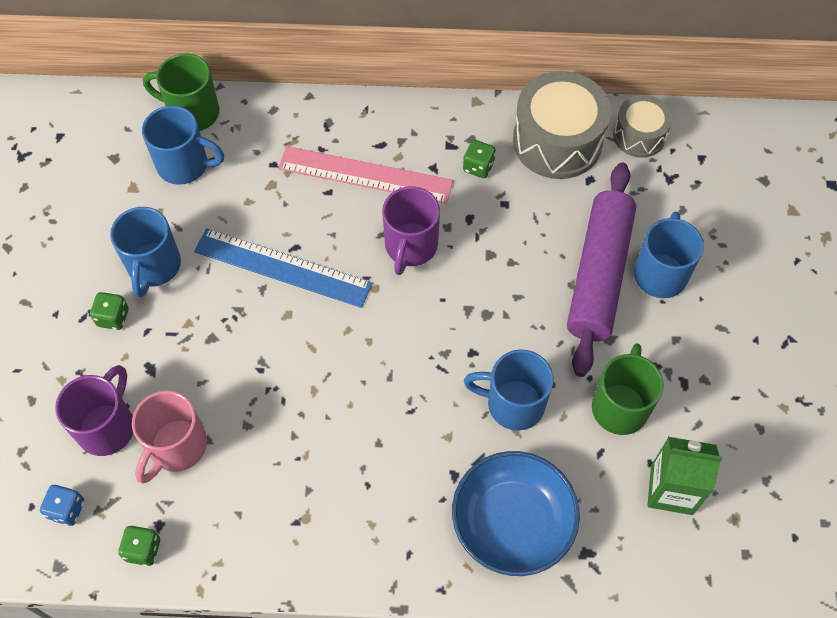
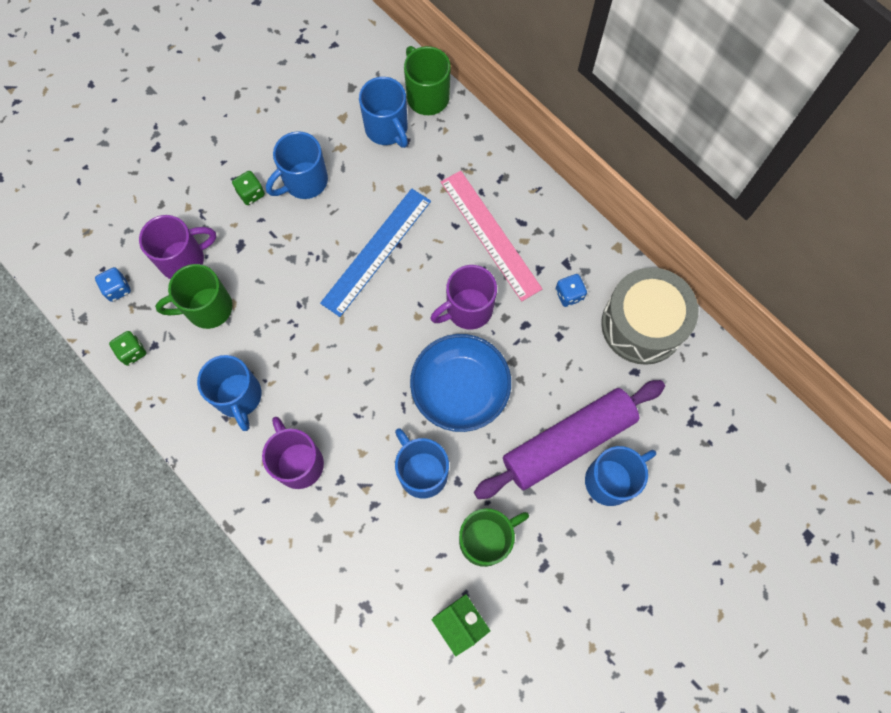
camera: 45 degrees right, 10 degrees up
pink mug [132,391,207,483] -> green mug [155,264,232,329]
blue ruler [194,228,372,308] -> blue ruler turned 60 degrees clockwise [320,188,431,317]
blue bowl [452,451,580,576] -> blue bowl moved to [410,334,511,432]
green dice [463,140,496,178] -> blue dice [555,274,587,307]
grey drum [613,95,672,158] -> none
none -> blue mug [197,355,262,431]
none -> purple mug [262,417,324,489]

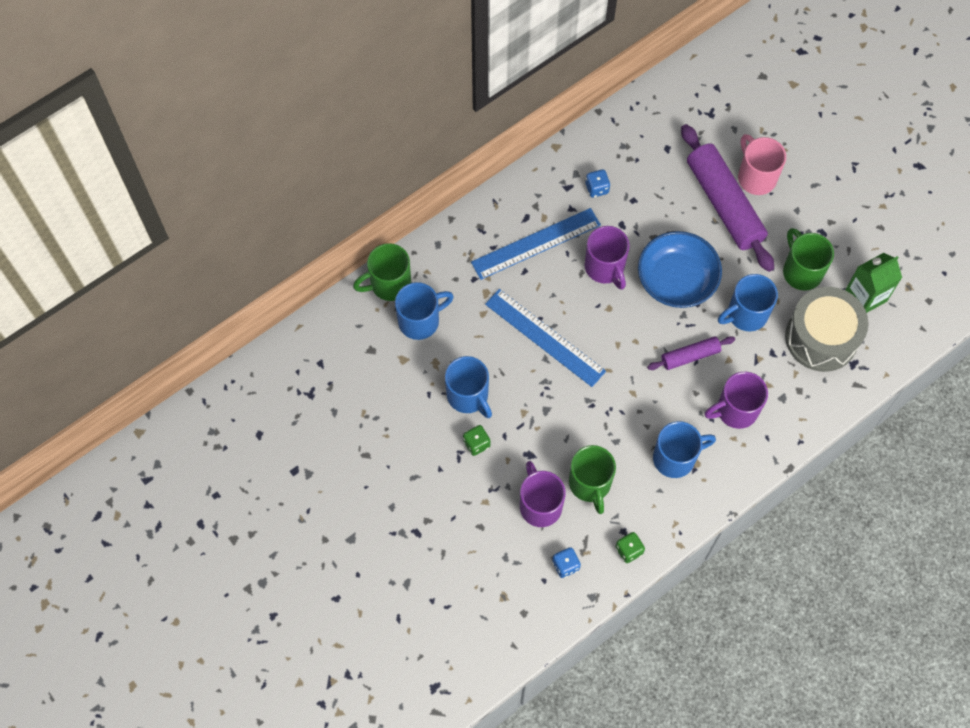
camera: 85 degrees left, 5 degrees down
pink ruler [441,171,542,301] -> blue ruler [471,208,601,280]
blue mug [585,446,656,506] -> pink mug [738,134,786,195]
grey drum [601,267,698,365] -> grey drum moved to [785,287,869,372]
none -> purple rolling pin [647,336,735,370]

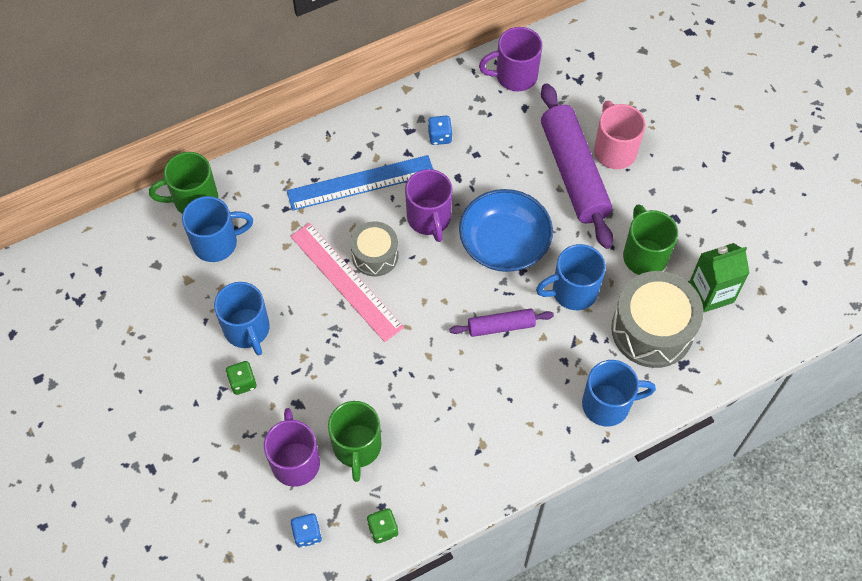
camera: 10 degrees right, 5 degrees down
blue ruler [485,289,606,387] -> pink ruler [290,223,404,342]
blue mug [653,421,716,478] -> blue mug moved to [582,360,656,426]
purple mug [704,372,768,429] -> purple mug moved to [479,27,543,92]
none -> grey drum [350,221,399,276]

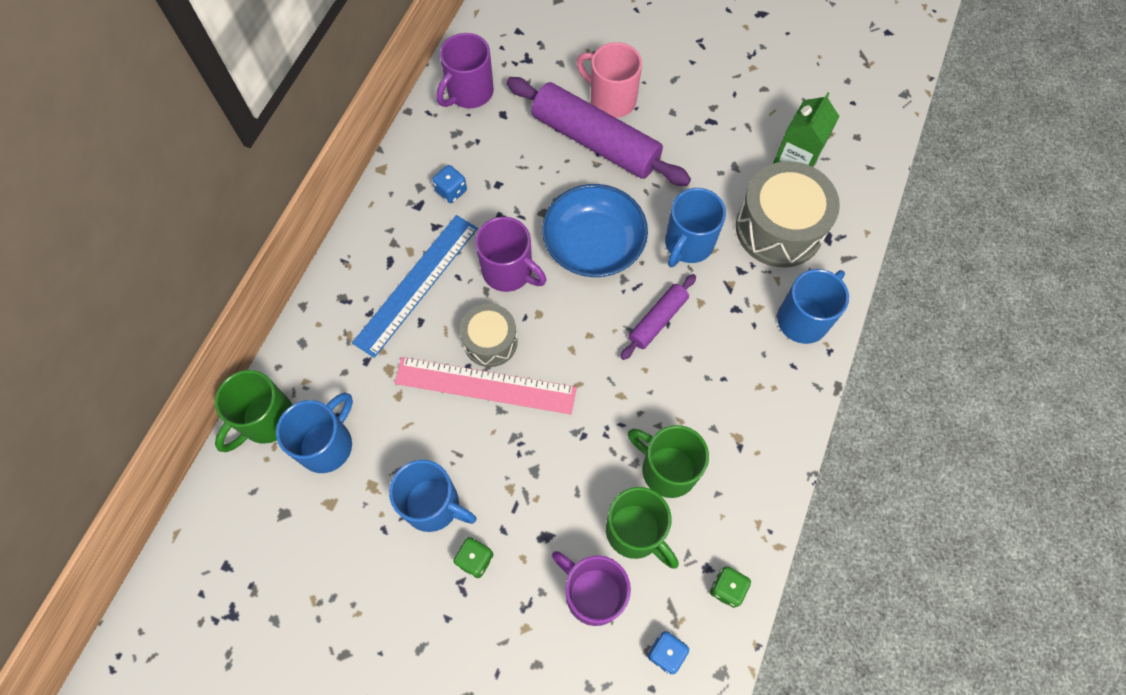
camera: 40 degrees left, 5 degrees up
green mug [623,204,678,275] -> green mug moved to [628,425,709,498]

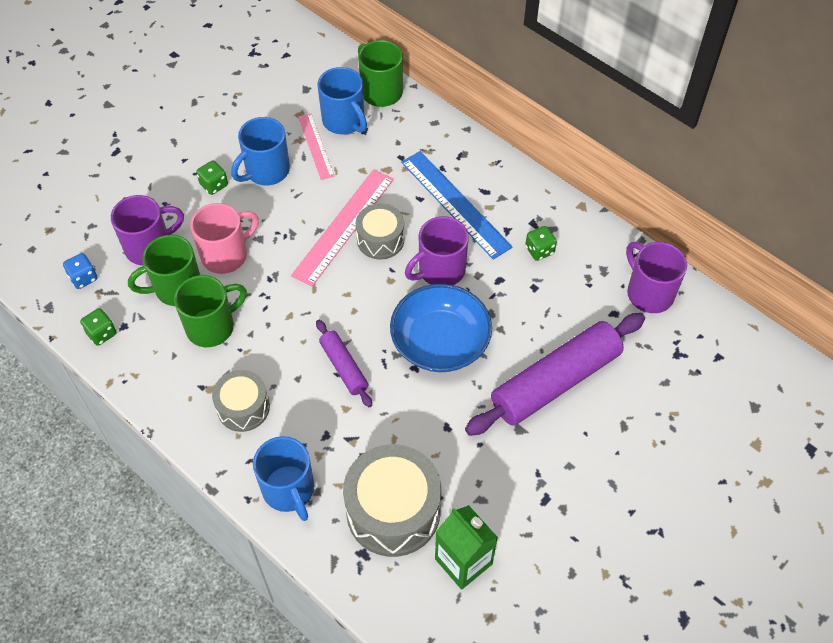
camera: 110 degrees right, 10 degrees down
blue dice [432,165,467,203] -> green dice [525,226,557,261]
pink mug [576,42,642,118] -> pink mug moved to [190,203,259,274]
blue mug [665,188,726,267] -> none
none -> grey drum [212,370,270,432]
none -> pink ruler [298,113,335,180]

